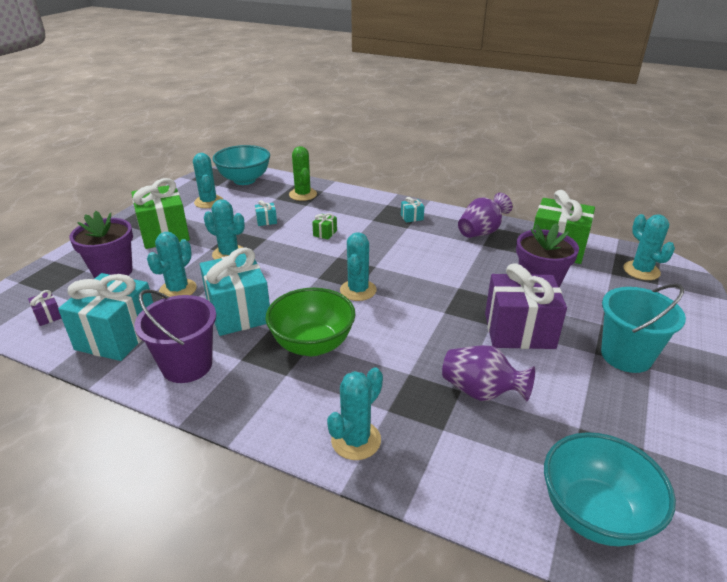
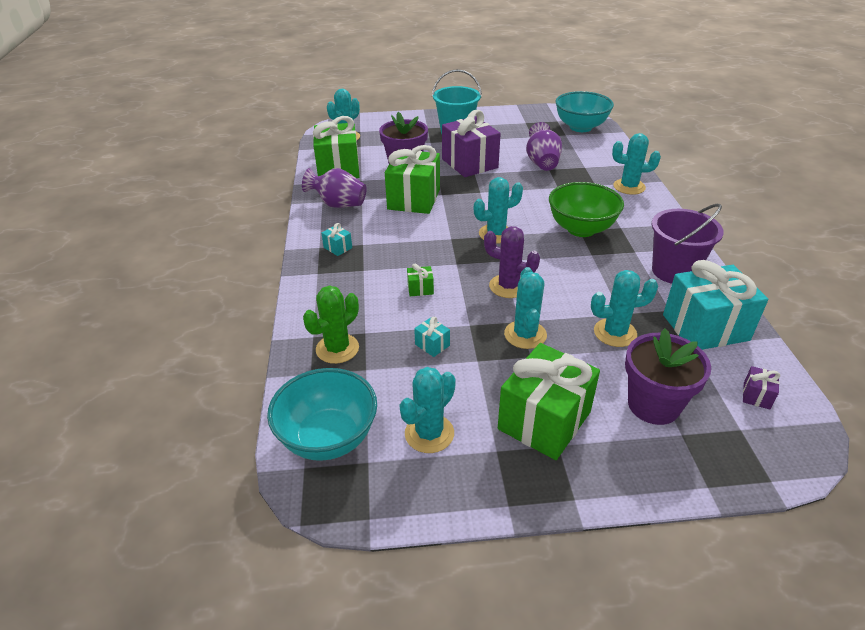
camera: 120 degrees left, 5 degrees up
turquoise gift [200,247,270,336] -> none
none -> green gift [385,145,440,214]
none -> purple cactus [484,226,540,298]

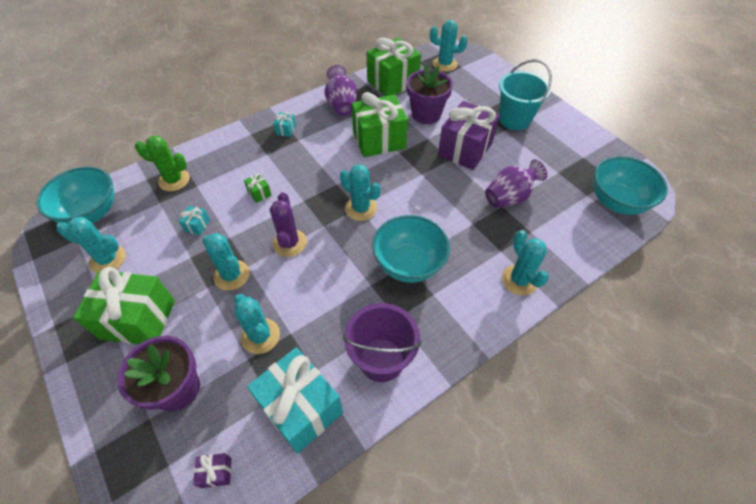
camera: 60 degrees right, 15 degrees up
turquoise cactus [504,267,547,349] -> turquoise cactus turned 75 degrees clockwise [202,233,250,291]
green bowl [549,182,624,237] -> turquoise bowl [372,215,450,283]

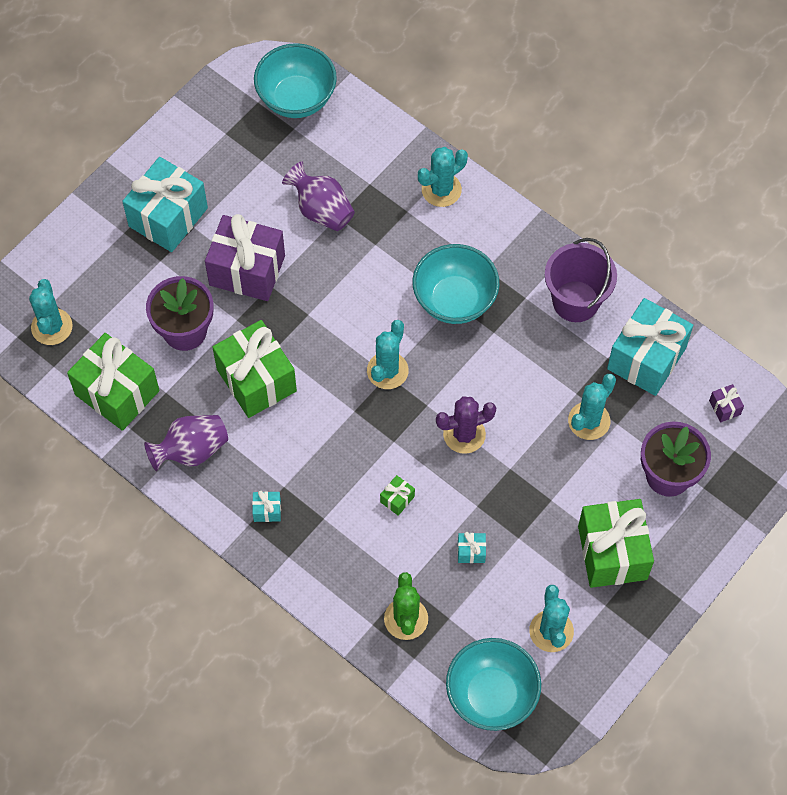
camera: 105 degrees left, 10 degrees up
turquoise cactus [202,233,250,291] -> none
turquoise bucket [499,59,552,130] -> turquoise gift [122,157,208,252]

